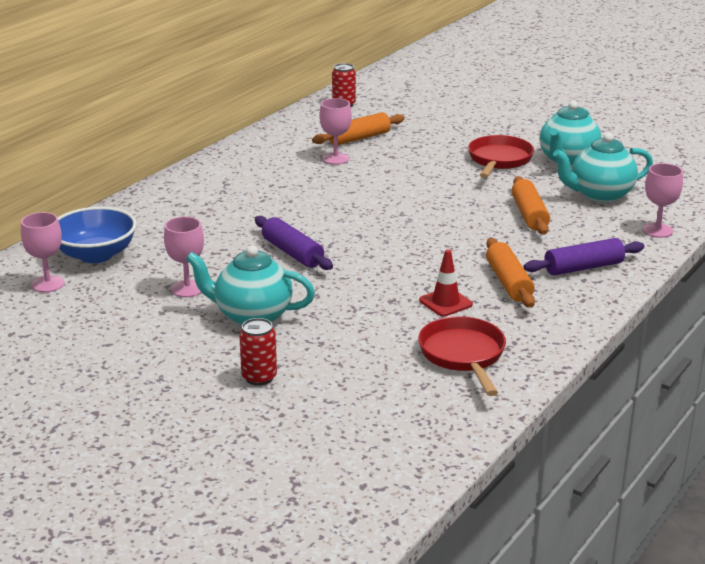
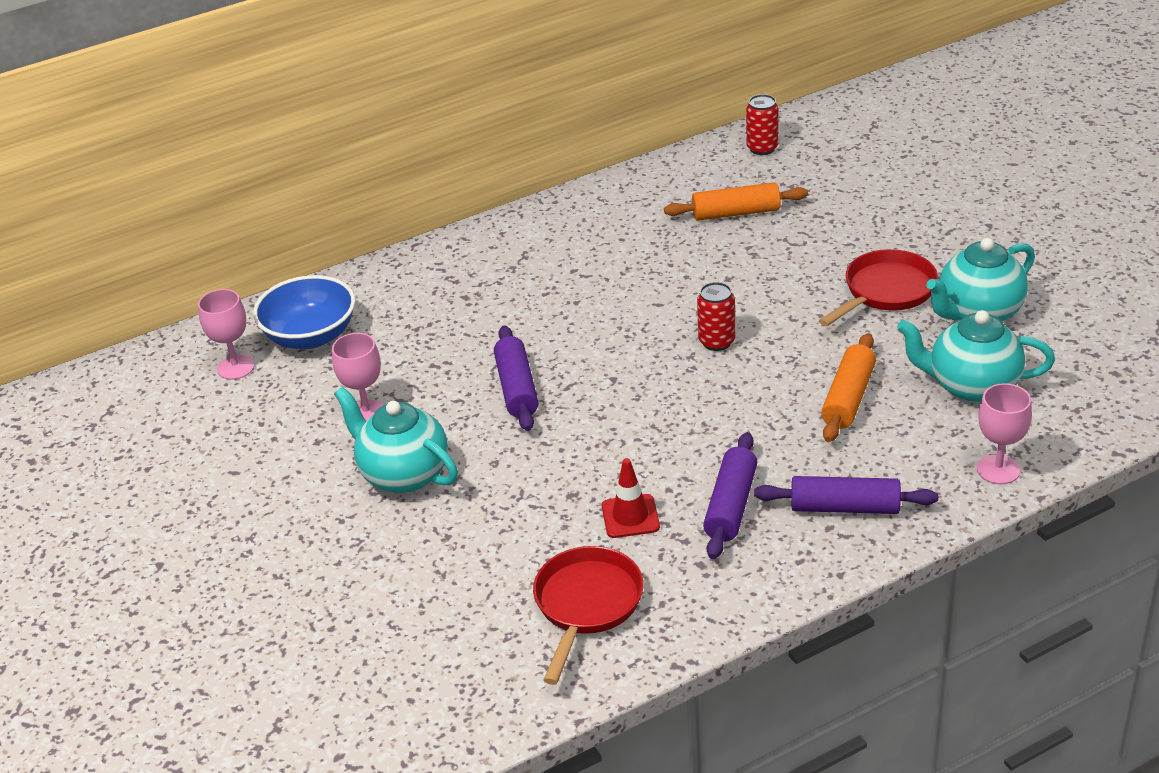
camera: 30 degrees right, 10 degrees up
red can [239,318,277,386] -> red can moved to [697,282,735,351]
pink goblet [319,98,352,165] -> none
orange rolling pin [486,238,535,308] -> purple rolling pin [703,432,757,559]

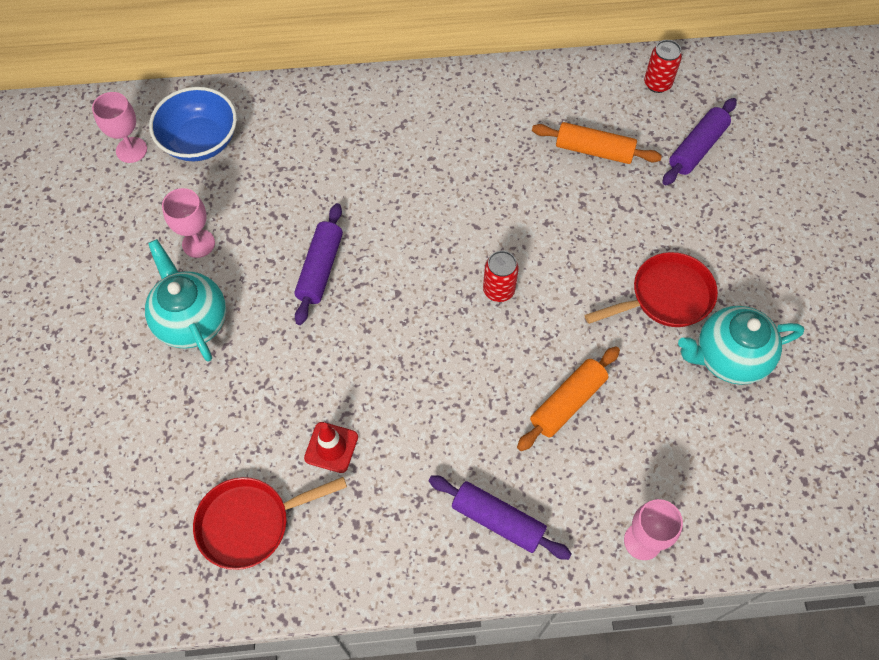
camera: 20 degrees right, 25 degrees up
red pan [533,546,644,685] -> red pan turned 150 degrees counterclockwise [193,477,347,570]
purple rolling pin [703,432,757,559] -> purple rolling pin moved to [662,98,737,185]
turquoise teapot [897,310,1055,403] -> none

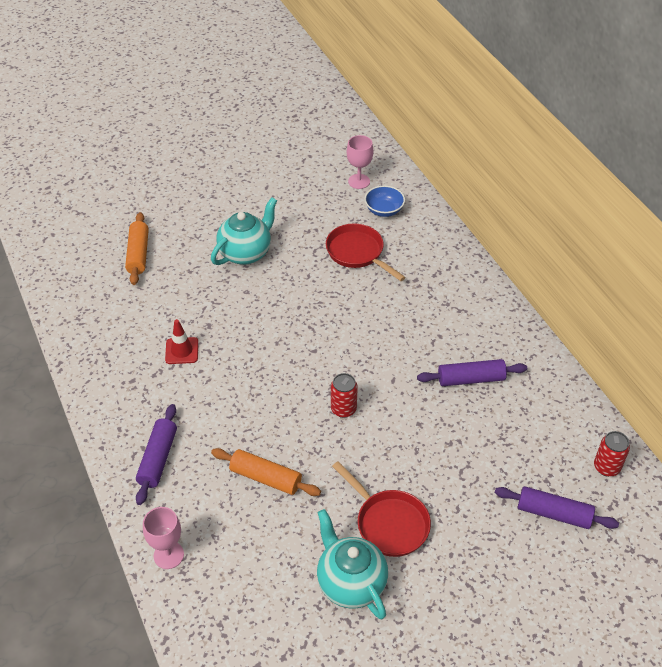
camera: 70 degrees right, 15 degrees down
blue bowl [149,87,237,161] -> blue bowl [364,185,405,217], size x0.65
pink goblet [162,188,215,258] -> none
red pan [193,477,347,570] -> red pan moved to [326,223,406,281]
purple rolling pin [294,203,343,325] -> purple rolling pin moved to [417,359,527,386]
orange rolling pin [532,122,662,164] -> orange rolling pin moved to [125,212,149,285]

